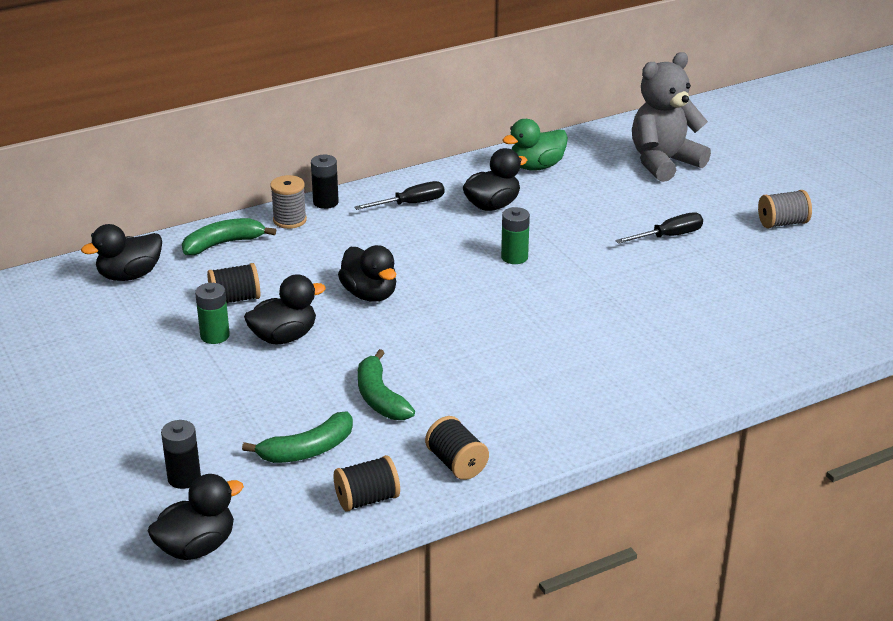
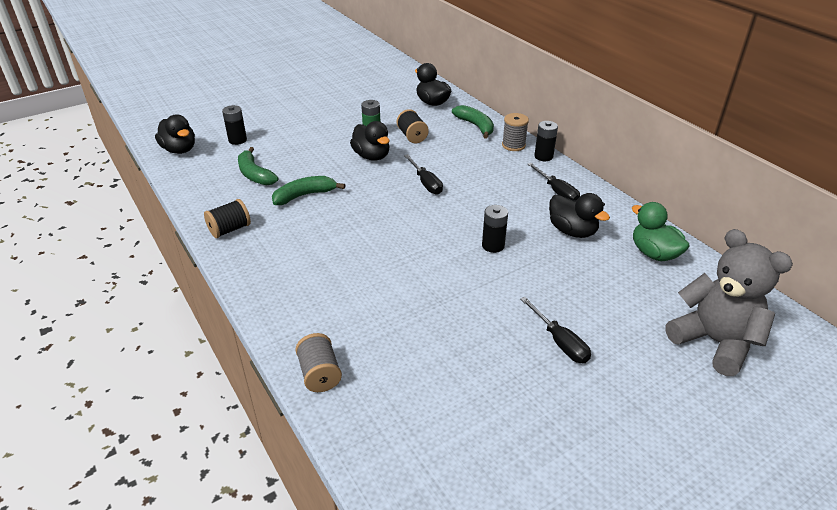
camera: 85 degrees right, 5 degrees up
black spool [333,455,400,512] -> none
black duck [338,245,396,302] -> black screwdriver [404,154,443,195]
green battery [501,207,530,264] -> black battery [482,205,508,253]
grey spool [758,190,812,228] -> grey spool moved to [295,333,342,392]

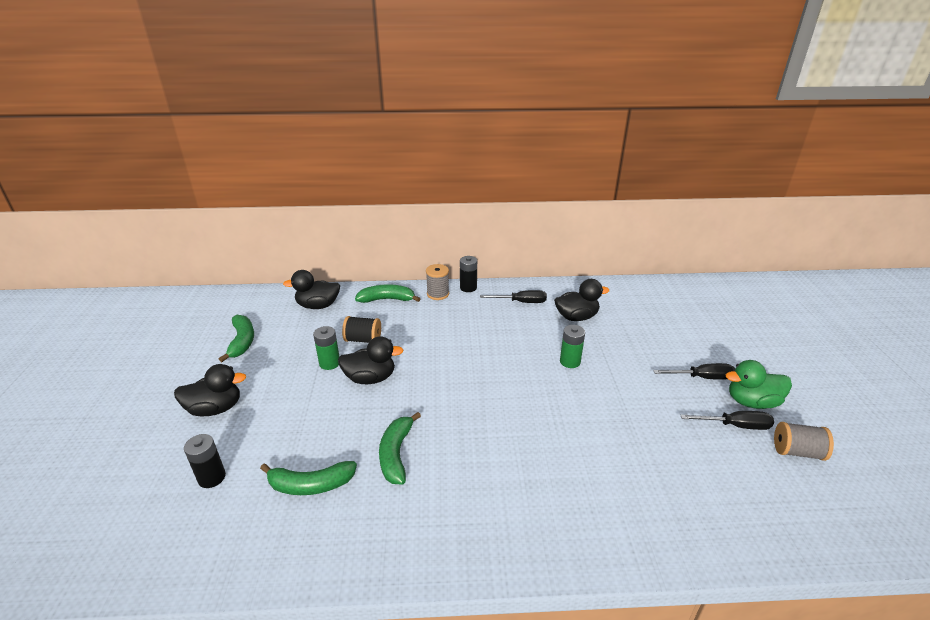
camera: 60 degrees left, 5 degrees down
black duck [155,115,195,154] -> black duck moved to [174,364,246,416]
black spool [204,199,251,238] -> none
grey spool [295,333,342,392] -> grey spool moved to [774,422,834,461]
black screwdriver [404,154,443,195] -> black screwdriver moved to [681,411,774,430]
black battery [482,205,508,253] -> green battery [560,325,585,368]
green duck [632,202,690,261] -> green duck moved to [725,360,792,409]
grey teddy bear [665,229,793,376] -> none
none -> green banana [219,315,254,362]

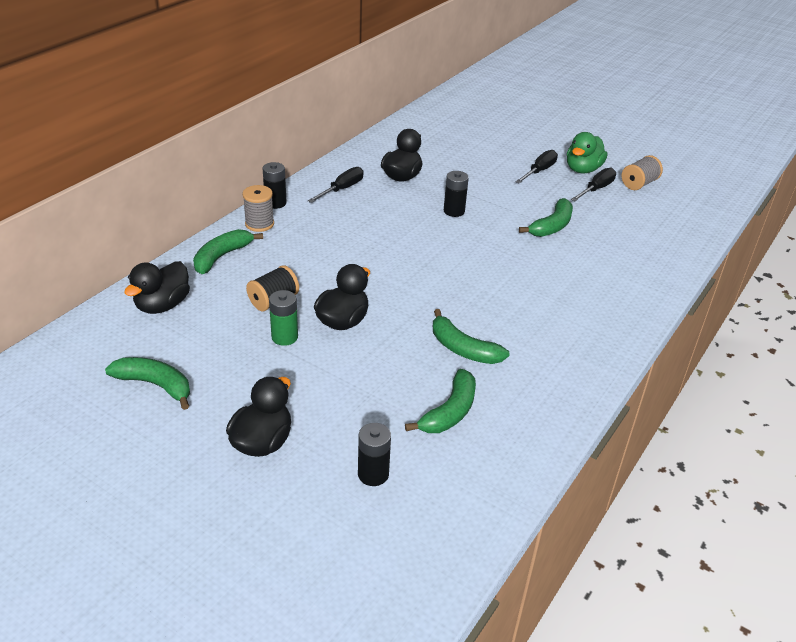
camera: 55 degrees left, 5 degrees up
green battery [560,325,585,368] -> black battery [444,171,469,217]
none -> green banana [519,198,573,237]

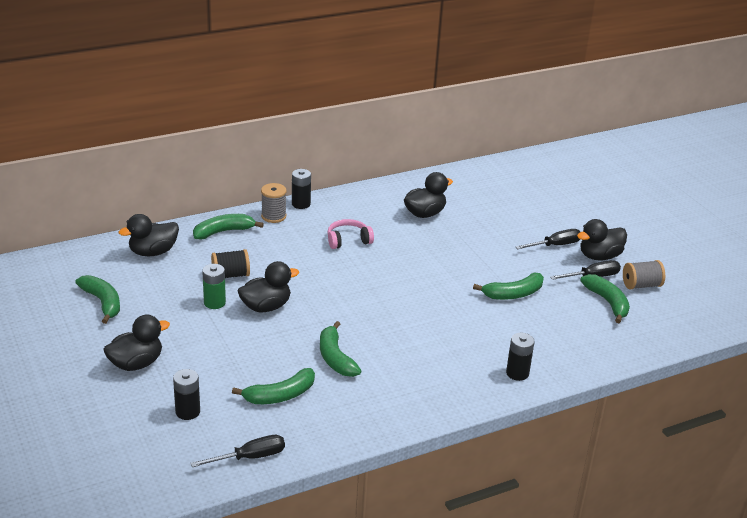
camera: 30 degrees right, 5 degrees down
black screwdriver [308,167,364,203] -> black screwdriver moved to [191,435,285,467]
black battery [444,171,469,217] -> black battery moved to [506,333,535,381]
green duck [567,132,607,174] -> black duck [577,219,627,260]
none -> pink headphones [327,219,374,249]
none -> green banana [580,274,630,323]

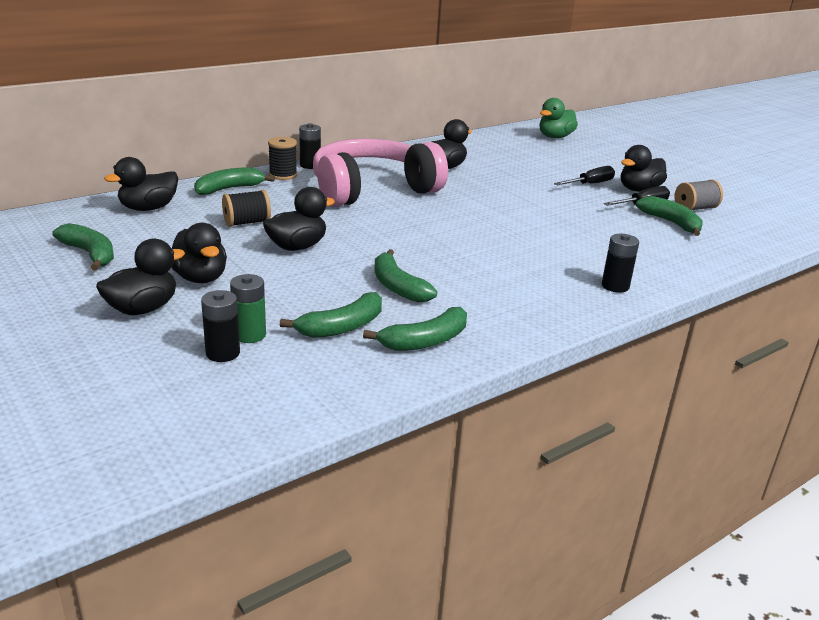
camera: 10 degrees left, 5 degrees down
black screwdriver [191,435,285,467] -> none
green battery [202,264,226,309] -> green battery moved to [230,274,266,343]
grey spool [261,183,287,223] -> black spool [268,137,297,180]
pink headphones [327,219,374,249] -> pink headphones [313,139,448,207], size x2.49
green banana [473,273,544,300] -> green banana moved to [363,307,467,351]
none -> black duck [171,223,227,283]
none -> green duck [539,98,578,138]

